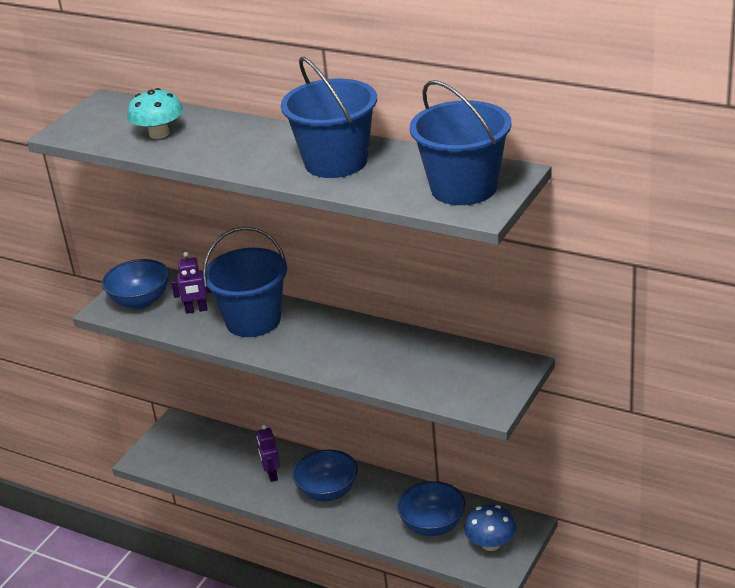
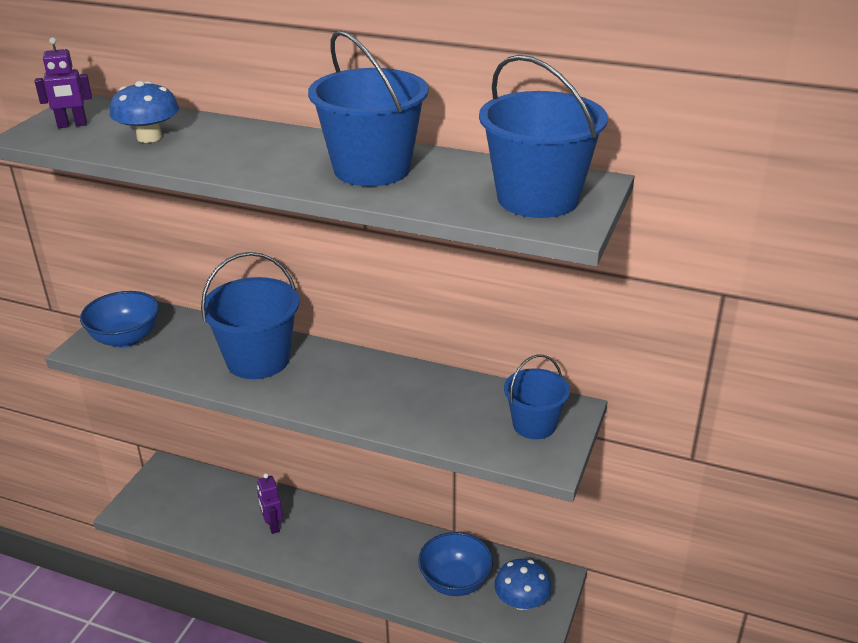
camera: 10 degrees left, 0 degrees up
turquoise mushroom [127,88,183,139] -> blue mushroom [110,81,179,143]
purple robot [171,252,212,314] -> purple robot moved to [34,37,92,128]
blue bowl [293,450,358,502] -> none
none -> blue bucket [504,354,570,439]

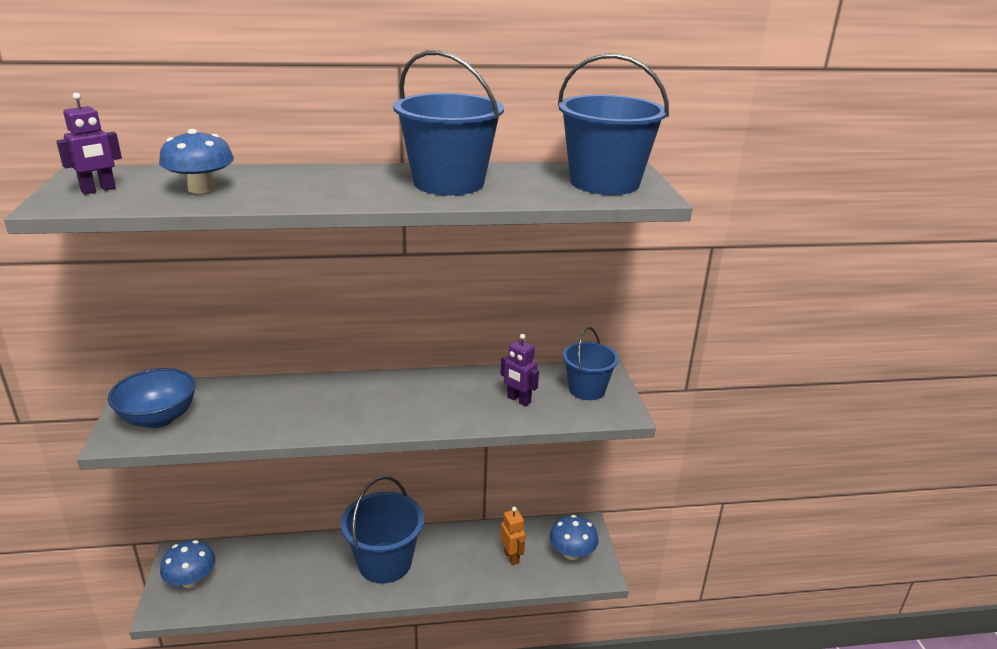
camera: 30 degrees left, 5 degrees down
blue bucket [201,252,300,379] -> blue bucket moved to [341,476,424,584]
purple robot [257,473,283,534] -> purple robot moved to [500,334,539,406]
blue bowl [418,532,493,596] -> orange robot [500,507,525,565]
none -> blue mushroom [160,540,215,588]

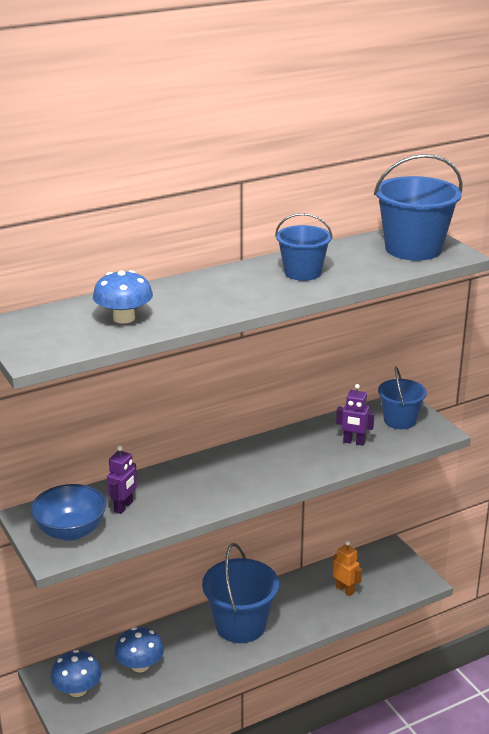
camera: 20 degrees left, 0 degrees up
purple robot [56,93,122,195] -> purple robot moved to [107,445,137,514]
blue bucket [393,50,504,195] -> blue bucket [275,213,333,281], size x0.62
blue mushroom [549,515,599,560] -> blue mushroom moved to [114,627,164,672]

